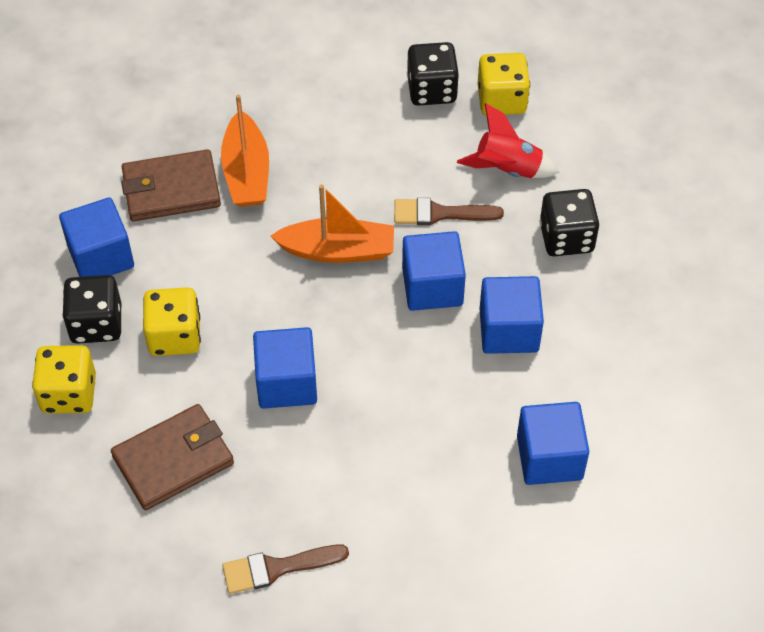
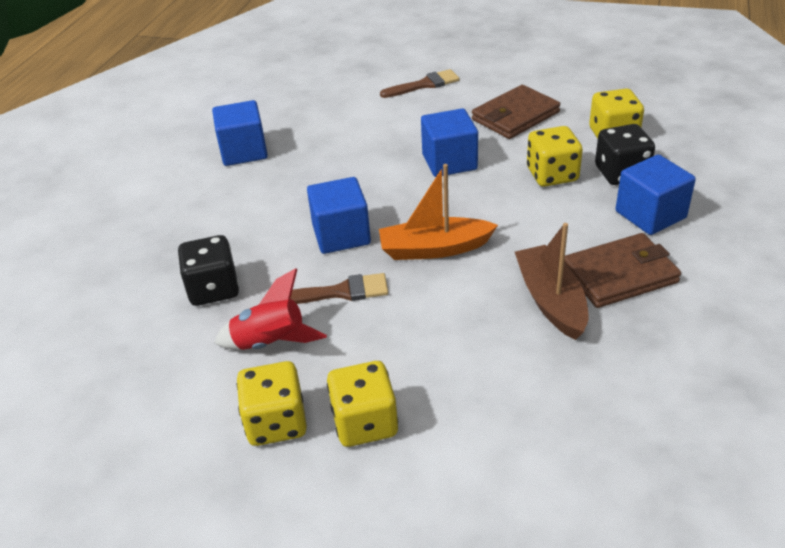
camera: 175 degrees right, 15 degrees down
orange boat [221,95,269,207] -> brown boat [515,223,588,340]
black dice [407,42,459,106] -> yellow dice [327,361,398,447]
blue cube [480,276,544,354] -> none

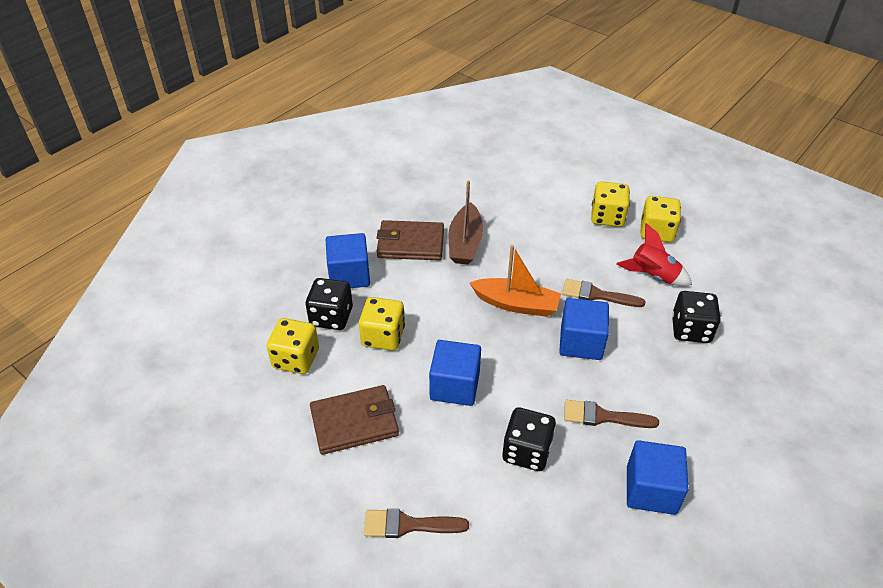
camera: 160 degrees left, 5 degrees up
none -> black dice [502,407,556,471]
none -> brown brush [564,400,659,428]

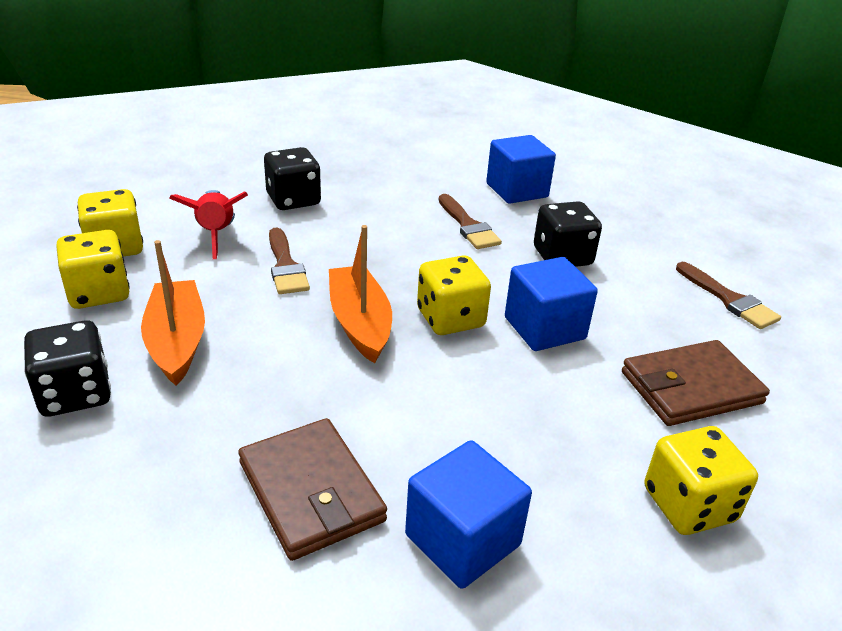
camera: 125 degrees left, 10 degrees down
black dice [306,278,353,330] -> black dice moved to [24,320,111,417]
brown wallet [310,385,399,455] -> brown wallet turned 60 degrees counterclockwise [622,340,770,426]
yellow dice [359,297,405,351] -> yellow dice moved to [417,255,491,335]
brown boat [449,180,483,265] -> none
blue cube [559,298,609,360] -> none
none -> orange boat [141,240,205,385]

